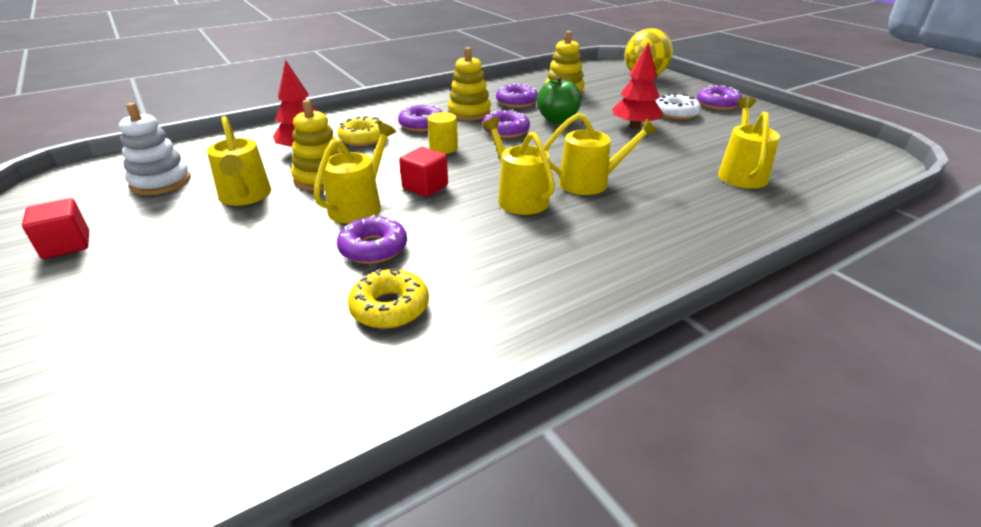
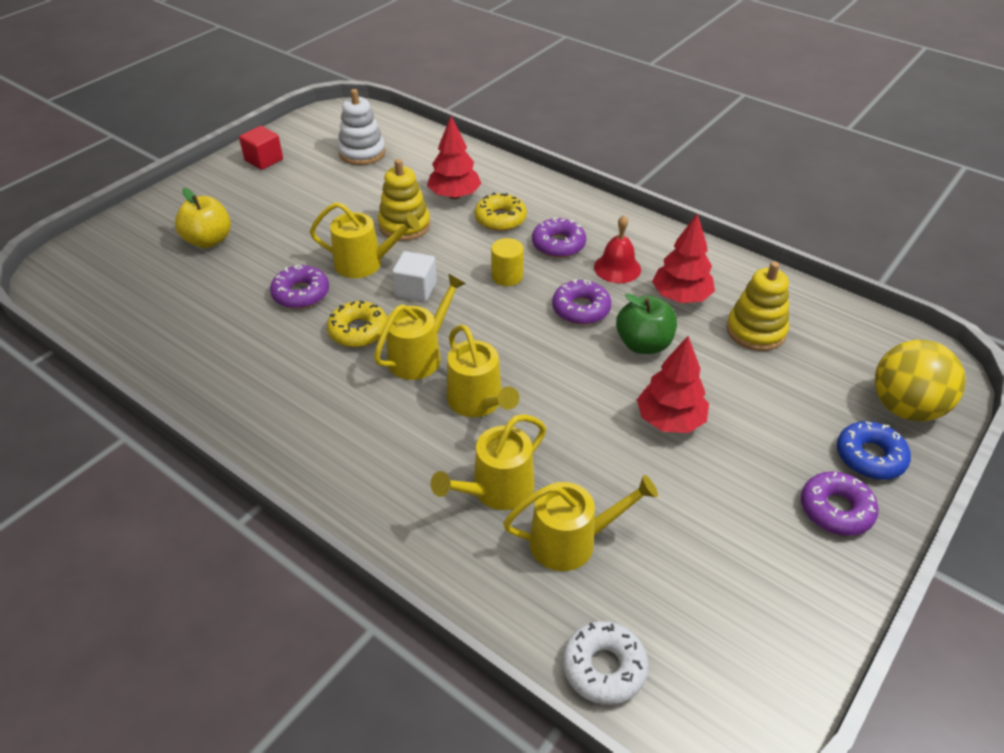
camera: 70 degrees right, 10 degrees up
yellow watering can [207,116,271,206] -> yellow watering can moved to [431,414,546,510]
yellow donut [348,268,429,329] -> yellow donut moved to [327,301,387,347]
red cube [399,147,448,197] -> white cube [392,251,437,302]
yellow stacking toy [448,47,491,121] -> red bell [594,215,641,283]
purple donut [496,83,538,108] -> red tree [652,213,715,303]
white donut [656,93,701,120] -> white donut moved to [563,621,649,705]
none -> yellow apple [175,188,231,248]
none -> blue donut [837,421,911,480]

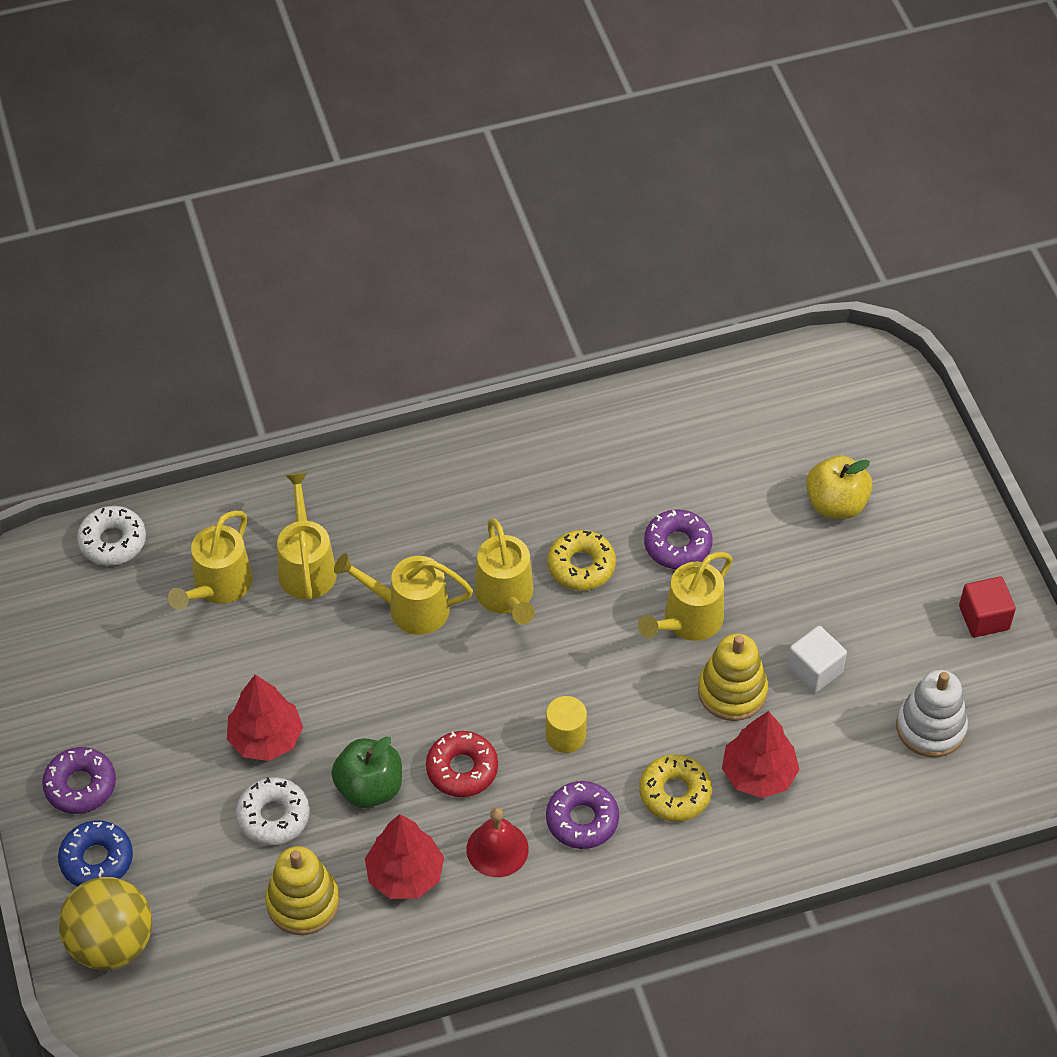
camera: 125 degrees right, 10 degrees up
white cube [392,251,437,302] -> white cube moved to [787,626,847,693]
purple donut [552,279,611,325] -> red donut [426,731,498,797]
none -> white donut [236,777,310,845]

